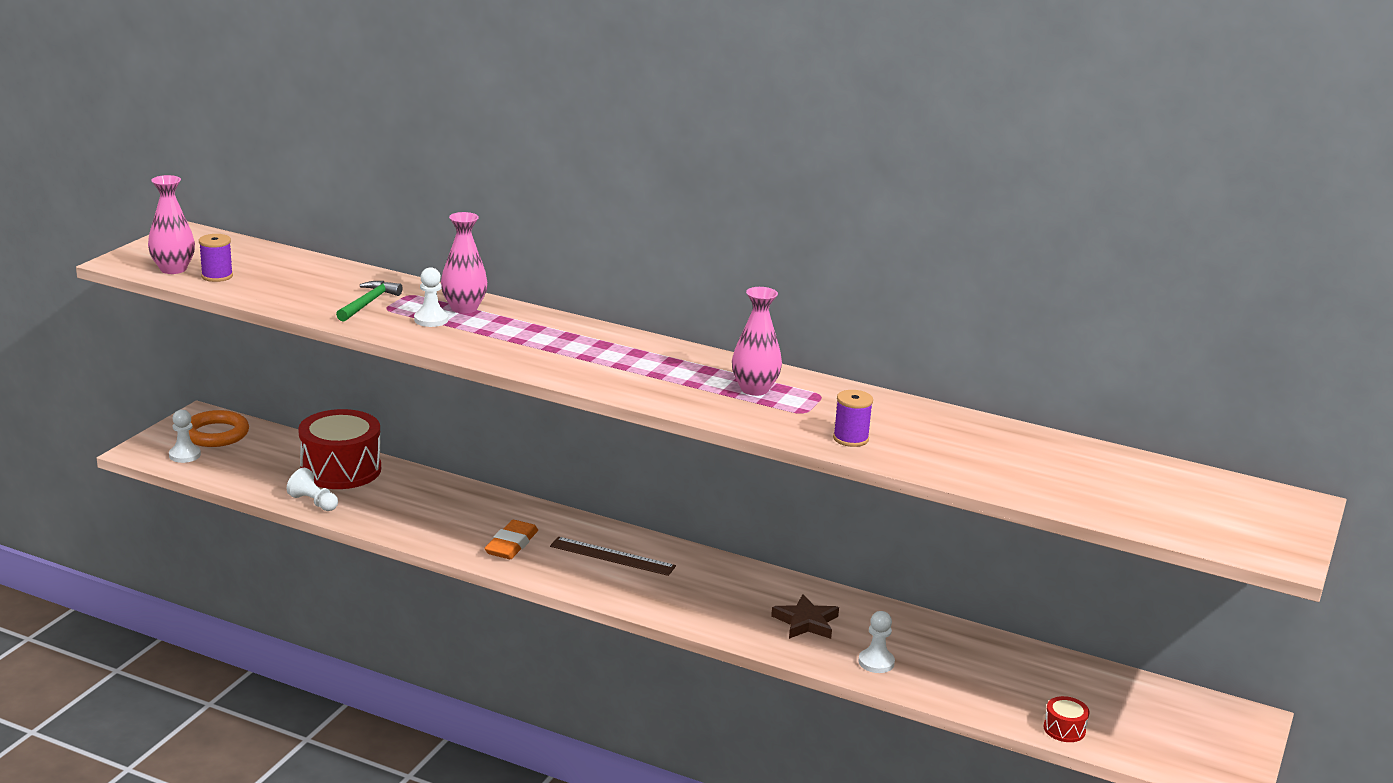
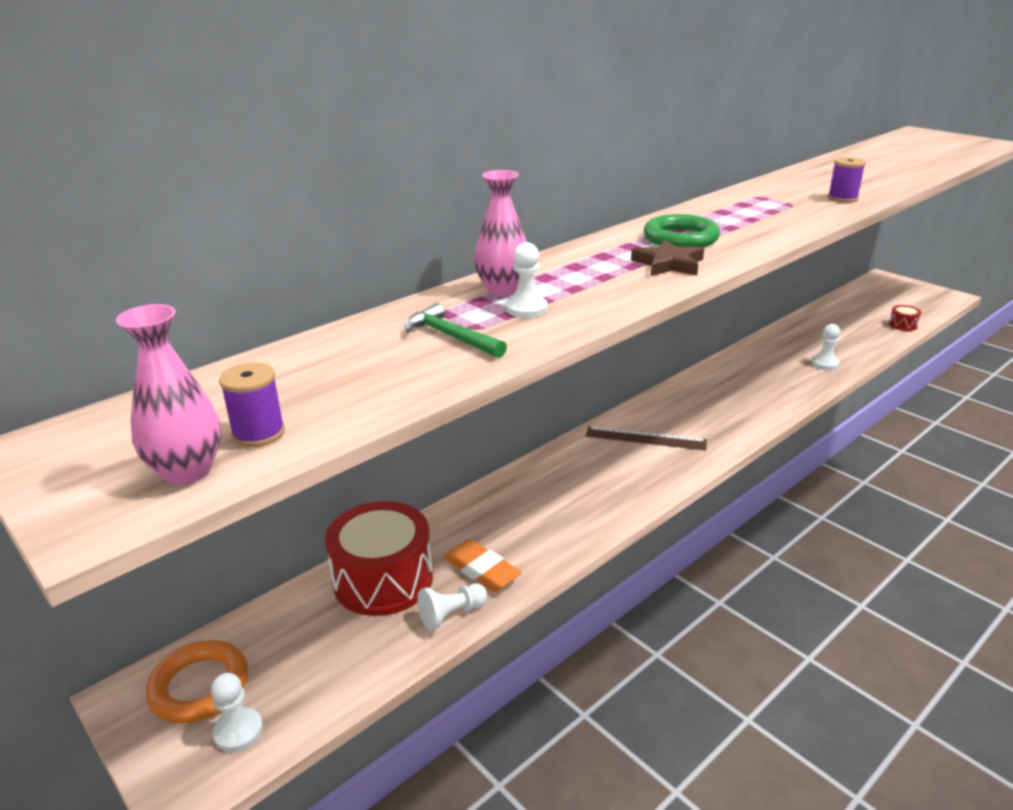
camera: 65 degrees left, 5 degrees up
orange eraser [484,520,538,559] -> orange eraser moved to [443,539,522,592]
brown ruler [550,537,676,576] -> brown ruler turned 60 degrees clockwise [586,426,707,450]
pink vase [732,287,782,396] -> none
brown star [771,594,839,639] -> brown star moved to [631,240,704,276]
none -> green ring [644,214,720,248]

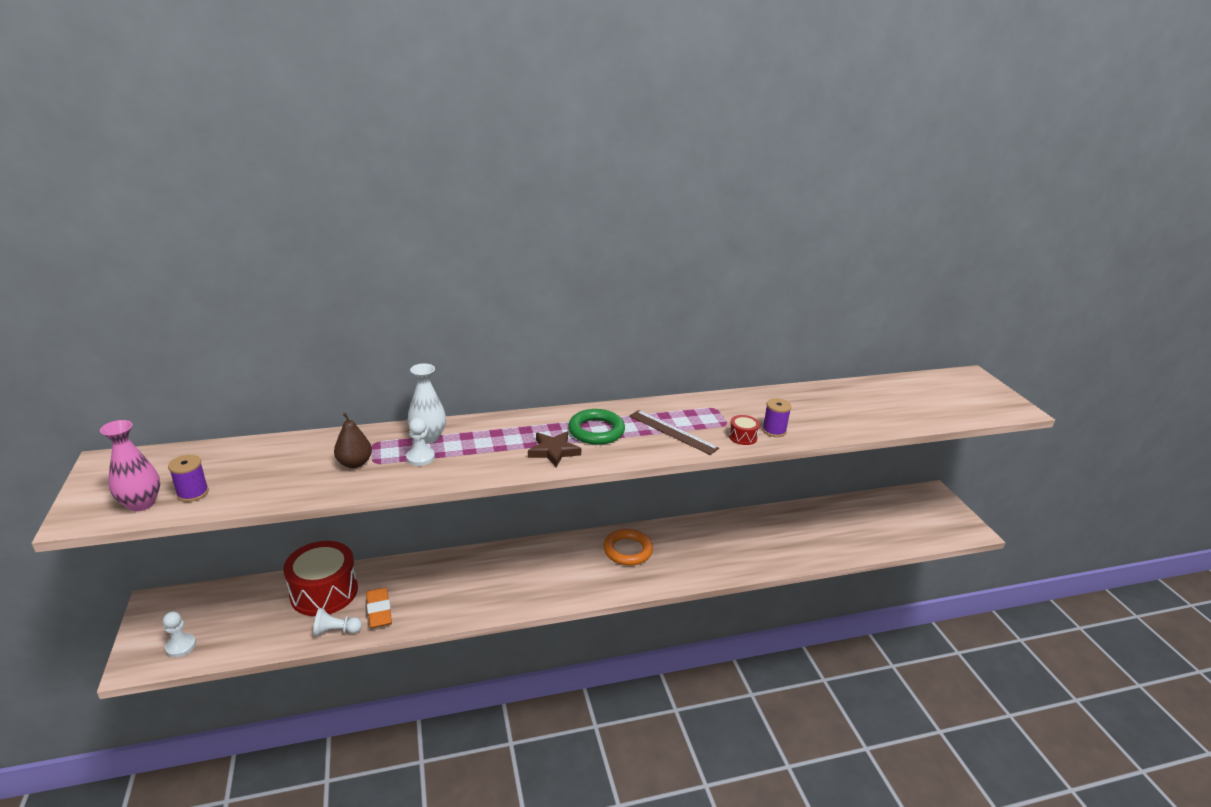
camera: 25 degrees right, 0 degrees up
orange ring [146,640,248,723] -> orange ring moved to [603,529,653,566]
green hammer [405,303,507,358] -> brown pear [334,413,372,468]
pink vase [474,170,527,297] -> white vase [408,363,446,444]
brown ruler [586,426,707,450] -> brown ruler moved to [629,410,719,455]
white pawn [811,324,840,370] -> none
red drum [889,305,921,331] -> red drum moved to [729,415,760,445]

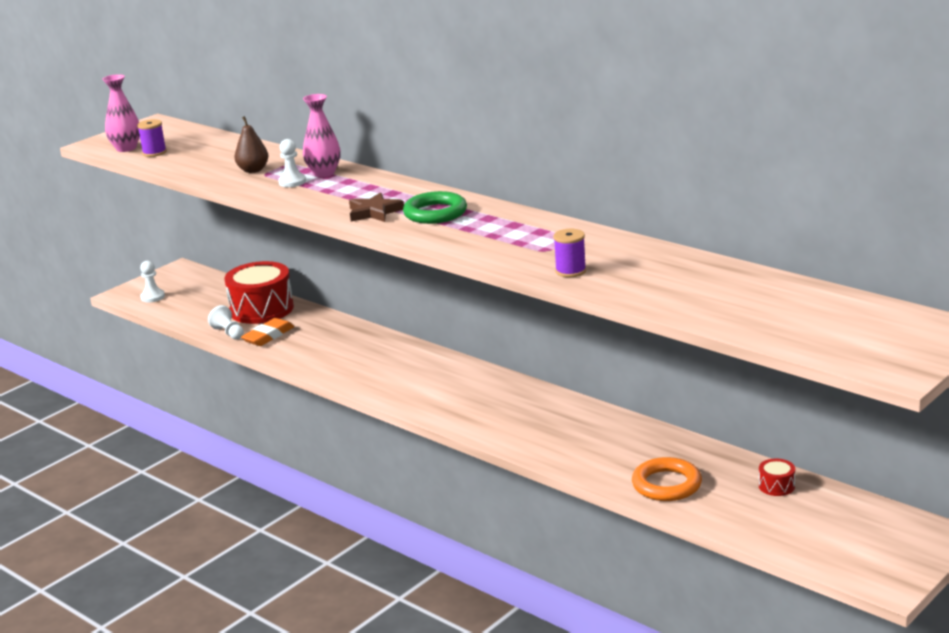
camera: 60 degrees right, 5 degrees down
white vase [408,363,446,444] -> pink vase [303,94,340,177]
orange ring [603,529,653,566] -> orange ring moved to [632,457,702,501]
brown ruler [629,410,719,455] -> none
red drum [729,415,760,445] -> red drum moved to [759,459,795,496]

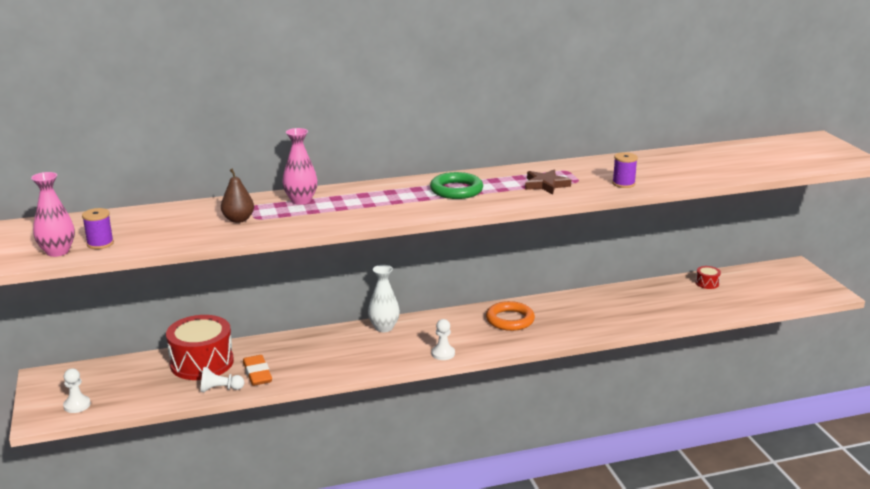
camera: 60 degrees left, 0 degrees up
white pawn [278,139,306,187] -> white pawn moved to [431,319,455,360]
brown star [349,192,404,222] -> brown star moved to [525,169,571,195]
orange ring [632,457,702,501] -> orange ring moved to [486,301,535,331]
none -> white vase [368,265,400,332]

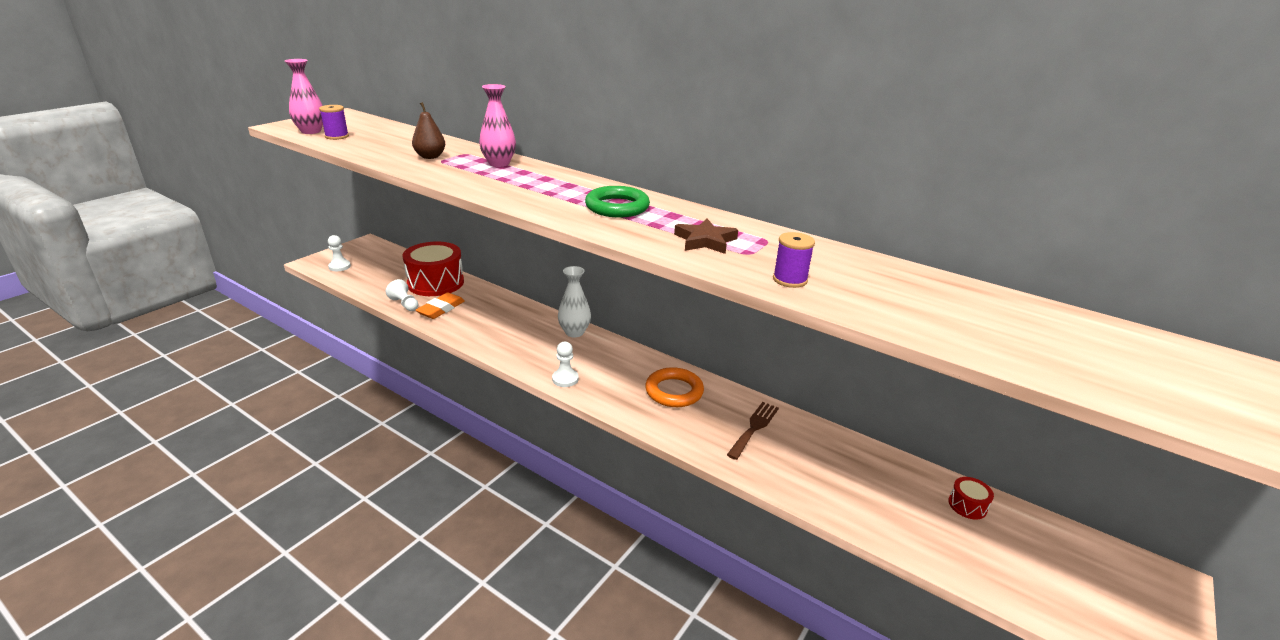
camera: 50 degrees right, 5 degrees up
none -> brown fork [727,402,779,460]

